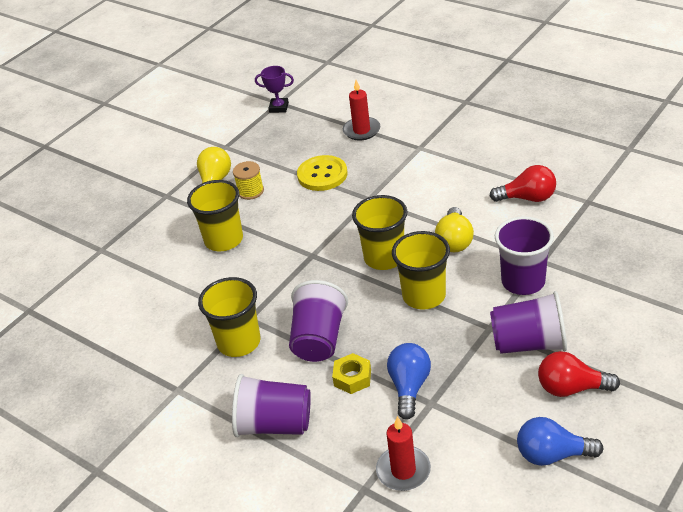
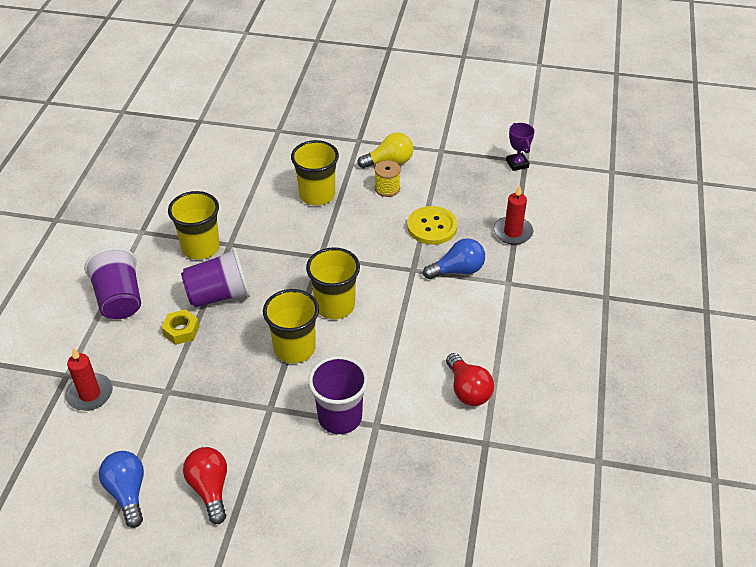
camera: 60 degrees right, 5 degrees up
blue light bulb [387,343,431,419] -> blue light bulb moved to [423,238,485,279]
yellow light bulb [435,207,474,252] -> none
purple cup [490,291,567,354] -> none

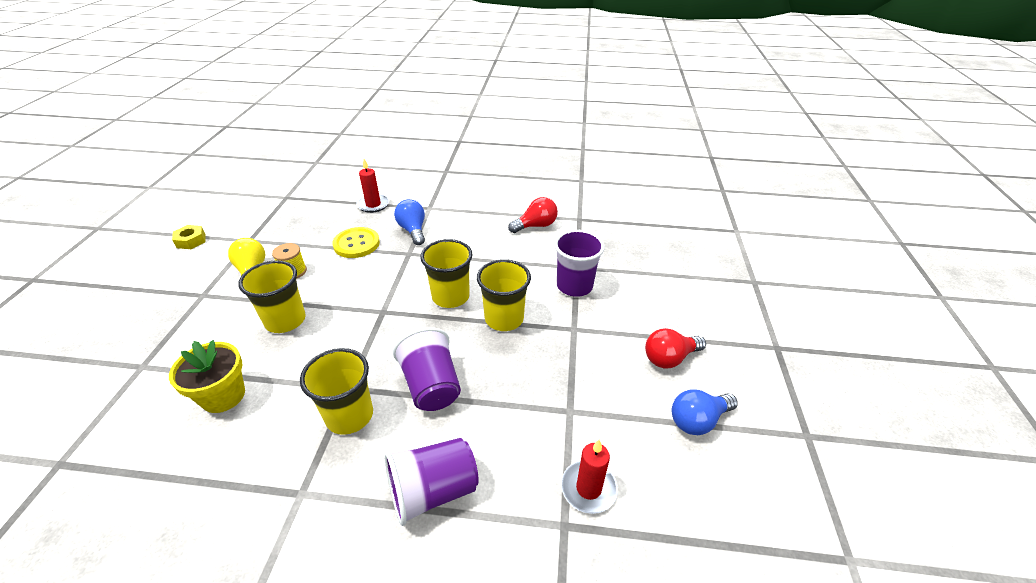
camera: 95 degrees left, 5 degrees down
yellow nut [161,309,200,345] -> yellow nut moved to [172,225,206,249]
purple trophy [506,123,535,171] -> none
none -> yellow flower pot [169,340,245,413]

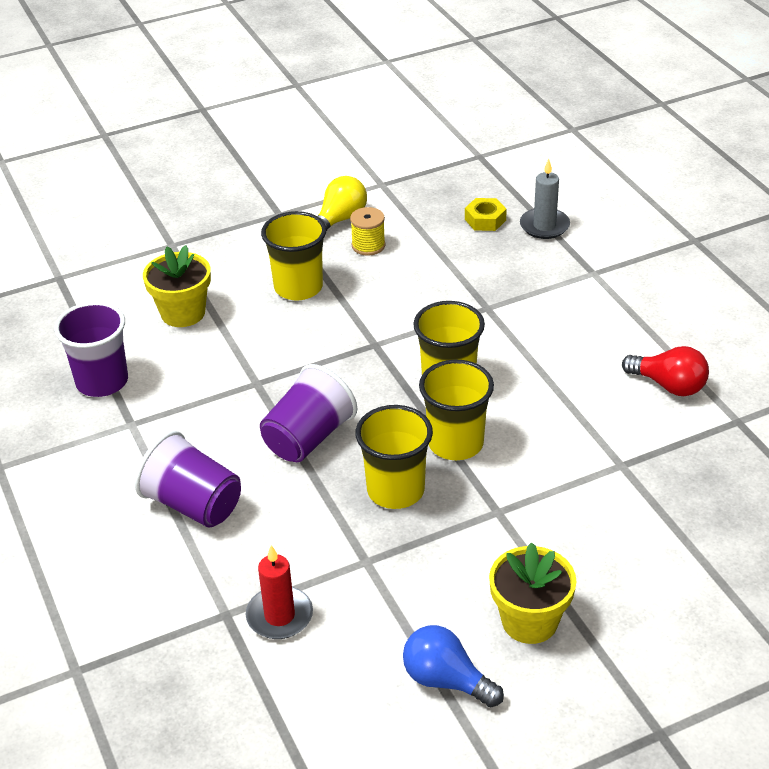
camera: 60 degrees right, 0 degrees up
yellow nut [172,225,206,249] -> yellow nut moved to [465,198,507,231]
yellow cup [300,348,373,435] -> yellow cup moved to [355,405,433,509]
yellow button [332,227,380,258] -> none
red candle [356,159,389,213] -> grey candle [520,159,570,239]
blue light bulb [394,199,425,245] -> none
purple cup [554,230,605,297] -> purple cup moved to [54,302,128,397]
red light bulb [645,328,706,369] -> yellow flower pot [489,542,576,644]

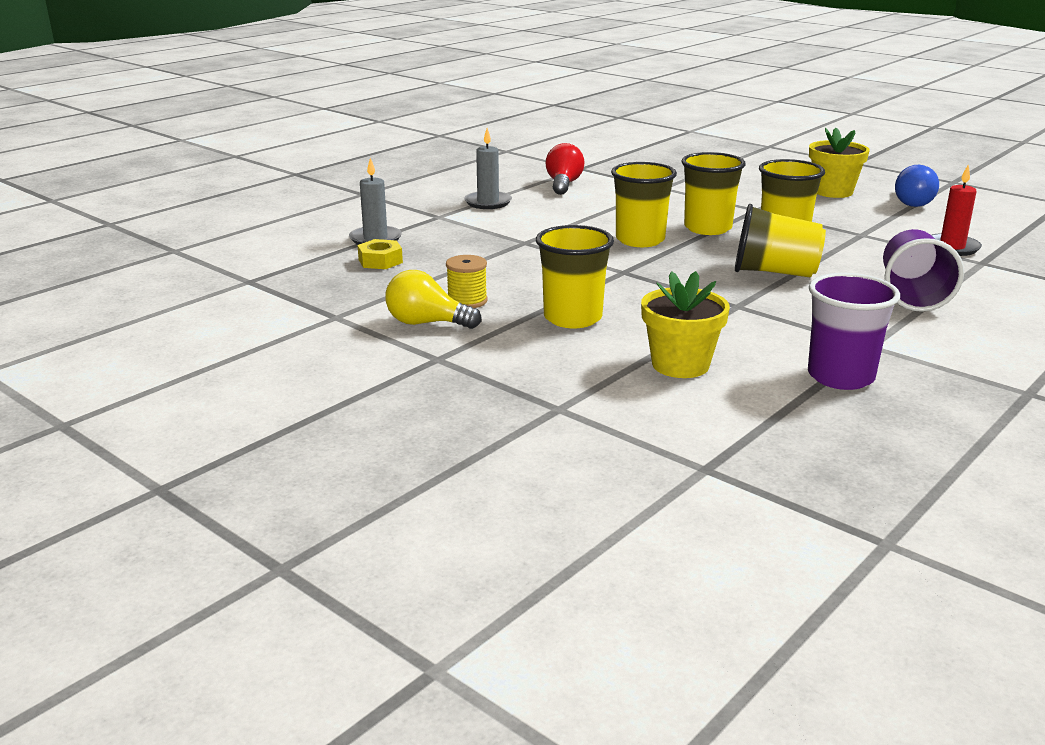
camera: 115 degrees left, 15 degrees down
purple cup [260,364,357,462] -> yellow cup [735,204,826,277]
none -> grey candle [464,128,512,209]

